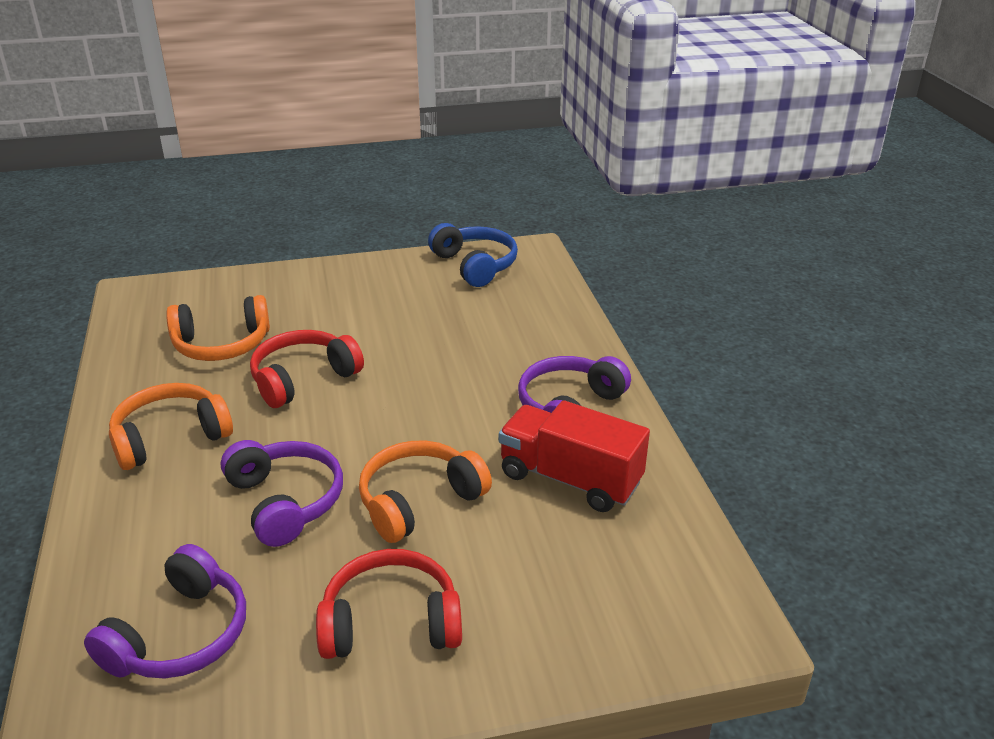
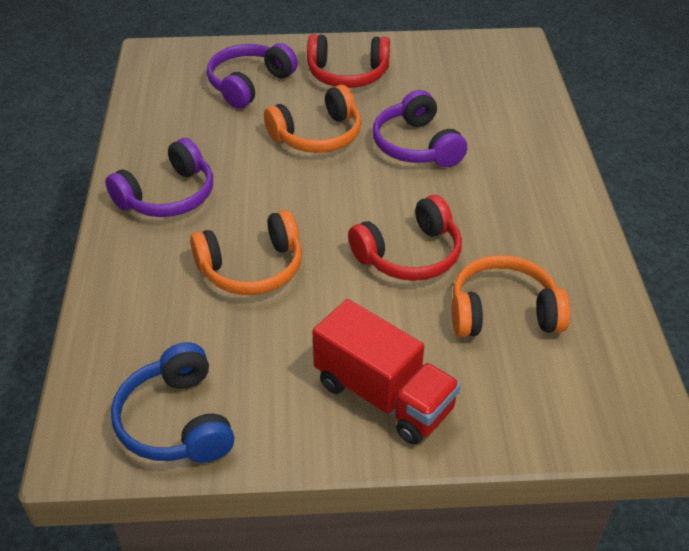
camera: 170 degrees left, 10 degrees up
purple headphones [84,544,246,679] -> purple headphones moved to [207,43,298,108]
orange headphones [109,383,233,470] -> orange headphones moved to [190,210,302,295]
red truck [499,400,650,512] -> red truck moved to [312,299,461,445]

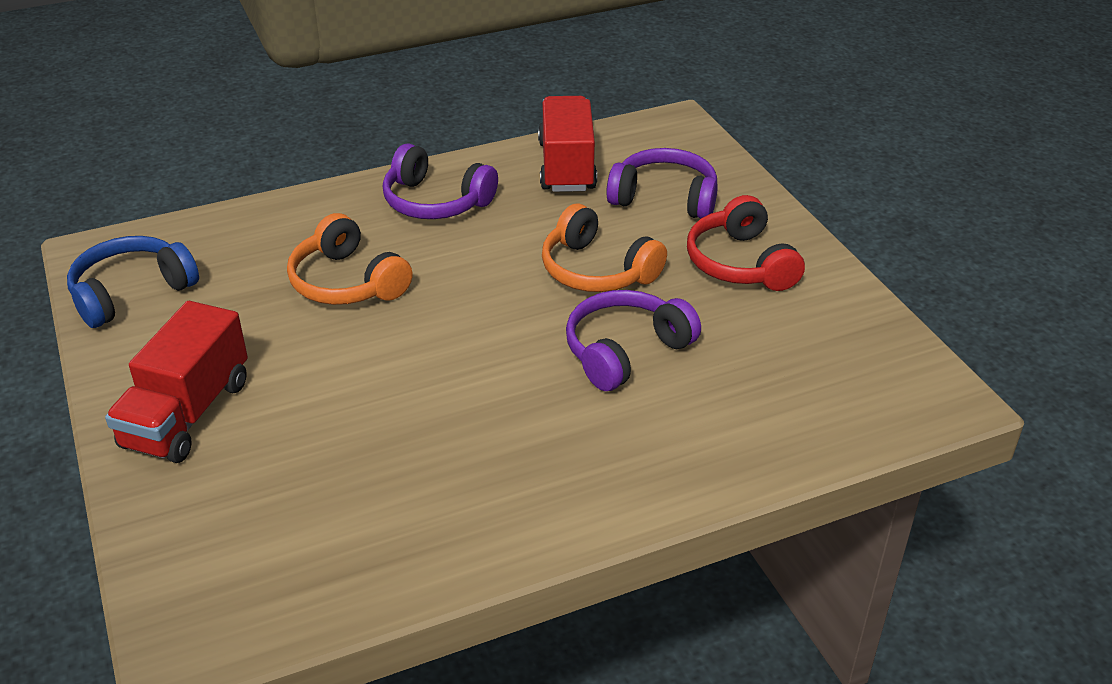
camera: 70 degrees right, 5 degrees down
red headphones [348,195,462,281] -> none
orange headphones [452,255,570,337] -> none
none -> red truck [538,96,597,192]

